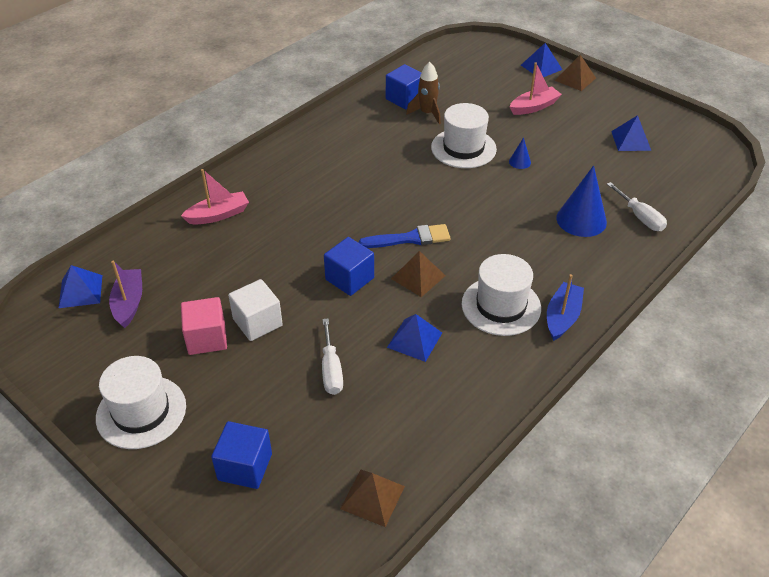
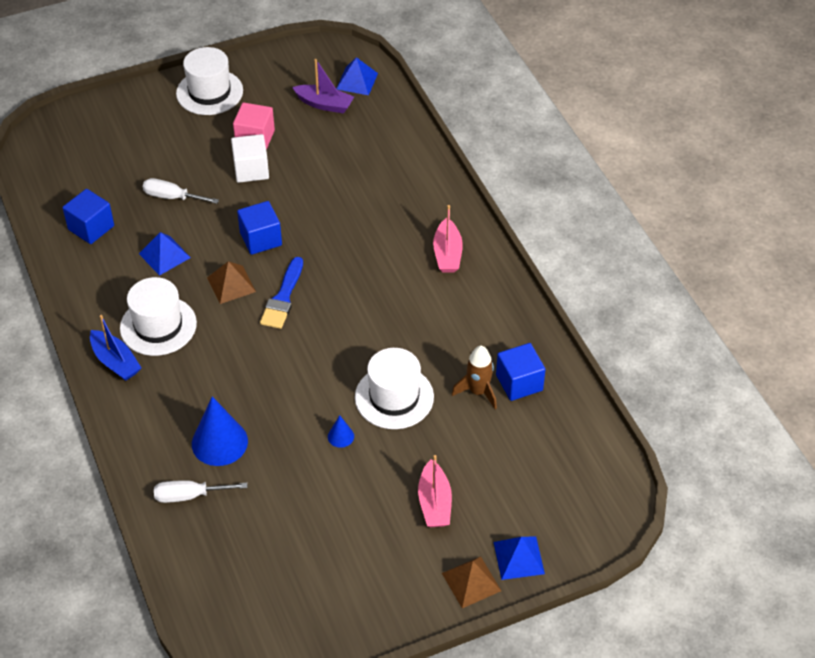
camera: 115 degrees right, 5 degrees up
pink boat [181,169,249,224] -> pink boat moved to [433,205,463,273]
blue cube [211,421,272,489] -> blue cube moved to [63,189,114,244]
brown pyramid [340,470,405,527] -> none
blue pyramid [611,115,651,151] -> none

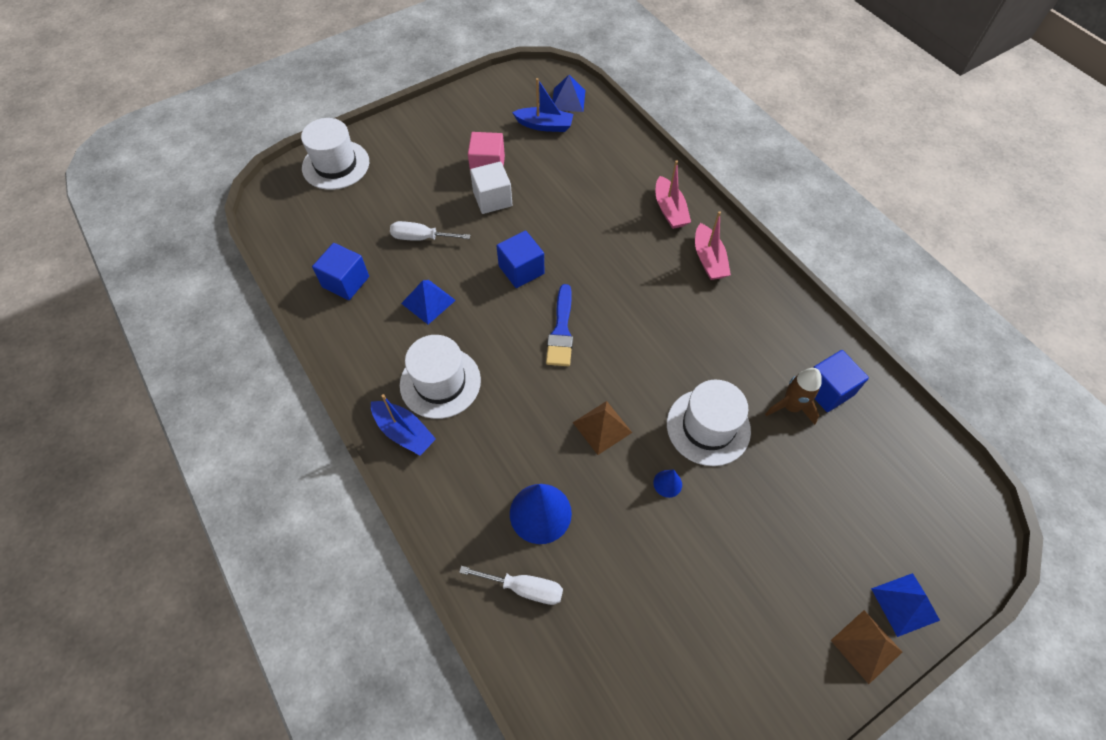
camera: 10 degrees left, 10 degrees up
white screwdriver [154,480,248,503] -> white screwdriver turned 150 degrees counterclockwise [459,566,563,605]
white hat [176,47,243,115] -> white hat moved to [301,118,369,190]
brown pyramid [207,261,256,304] -> brown pyramid moved to [573,401,632,455]
purple boat [292,59,354,114] -> blue boat [512,78,574,132]
pink boat [418,455,452,527] -> pink boat moved to [656,160,691,229]

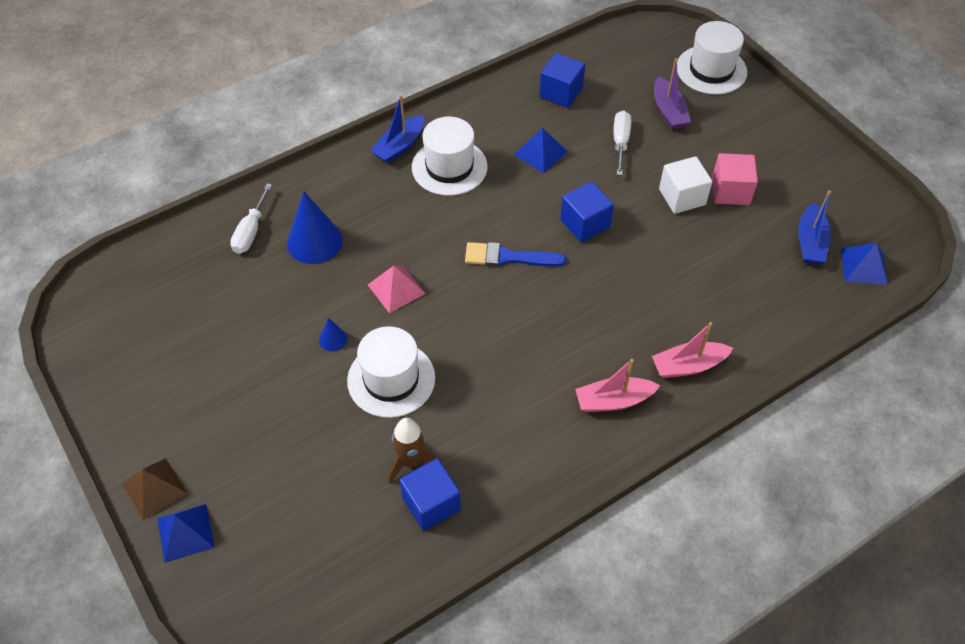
camera: 90 degrees right, 5 degrees down
brown pyramid [573,401,632,455] -> pink pyramid [368,266,426,313]
none -> purple boat [654,58,691,129]

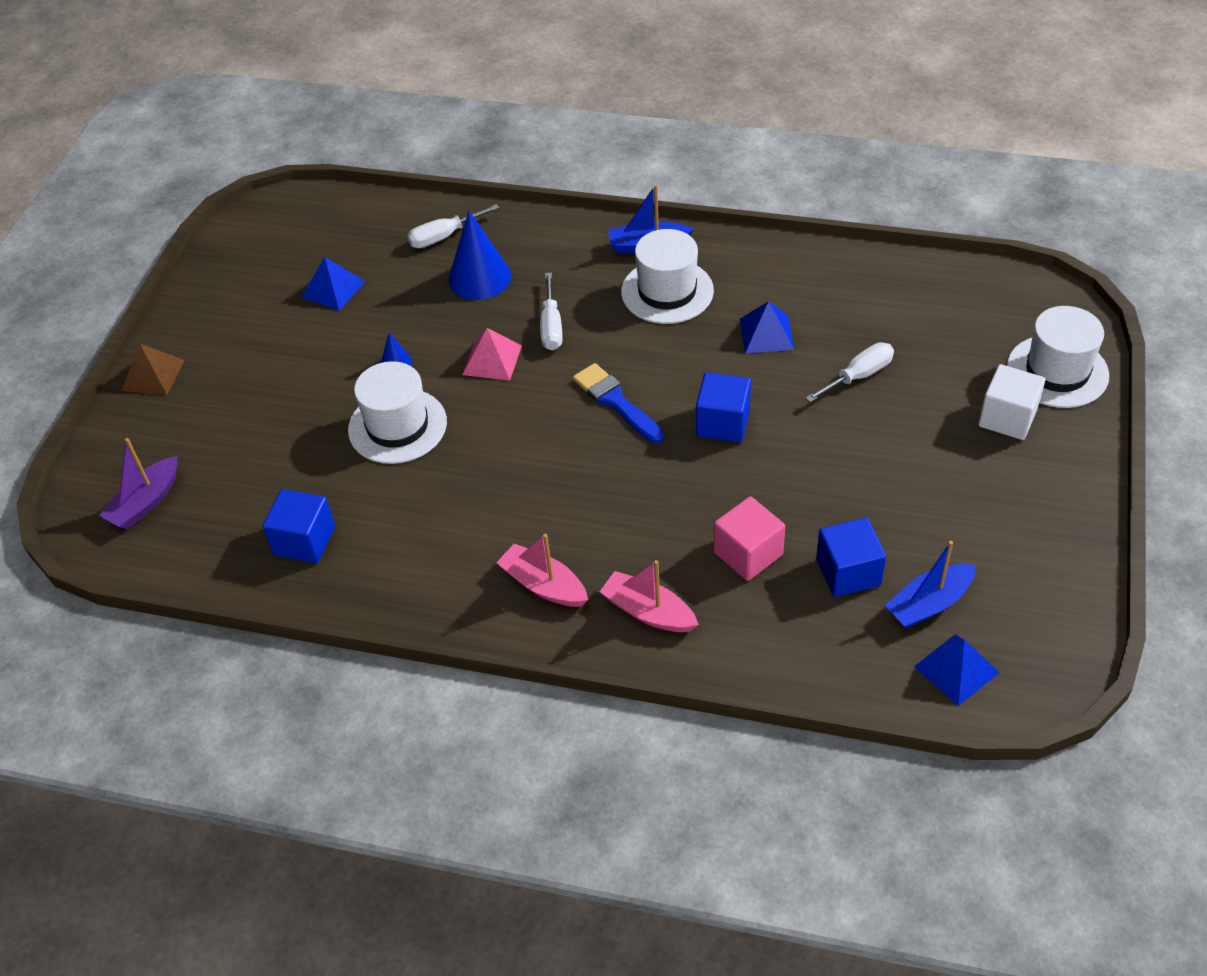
camera: 50 degrees right, 5 degrees down
blue pyramid [157,504,215,563] -> blue pyramid moved to [301,257,365,311]
brown rocket [388,418,441,484] -> none
blue cube [539,53,585,108] -> blue cube moved to [816,517,886,597]
purple boat [654,58,691,129] -> purple boat moved to [99,438,177,529]
white cube [659,156,712,214] -> white cube moved to [978,364,1045,440]
pink cube [712,153,758,205] -> pink cube moved to [714,496,785,581]
none -> white screwdriver [540,273,563,350]

